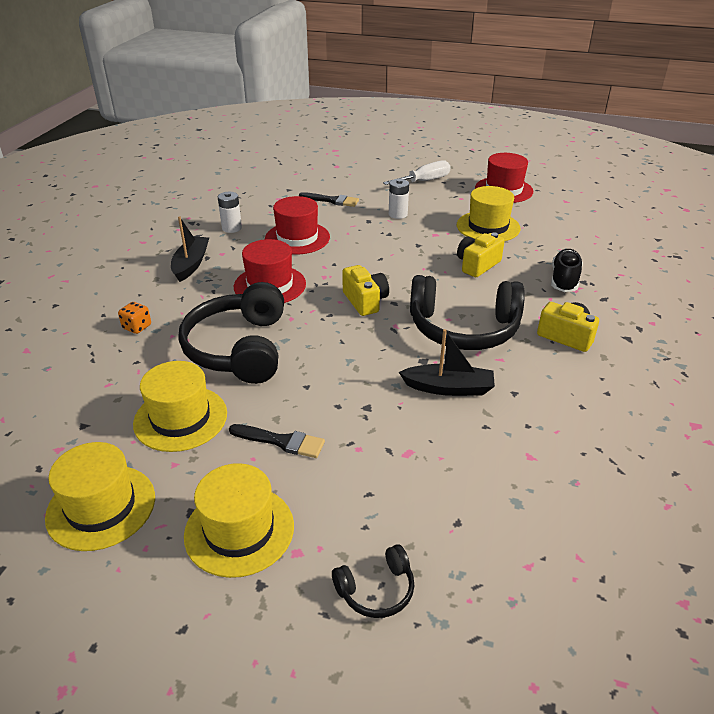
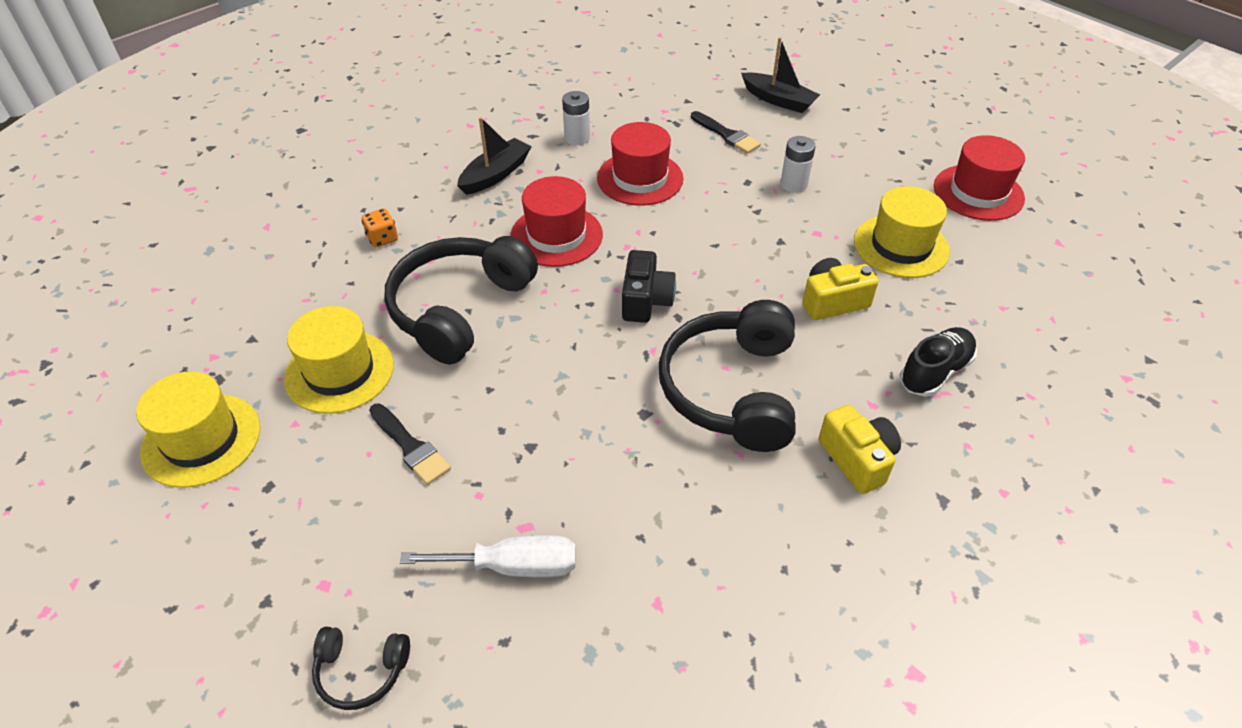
camera: 30 degrees right, 10 degrees up
yellow hat [184,463,294,578] -> none
yellow camera [342,265,389,316] -> black camera [622,250,676,323]
white screwdriver [383,160,451,185] -> white screwdriver moved to [400,535,576,577]
black boat [399,329,495,396] -> black boat moved to [741,37,820,113]
black headphones [410,275,525,350] -> black headphones turned 60 degrees clockwise [659,300,796,452]

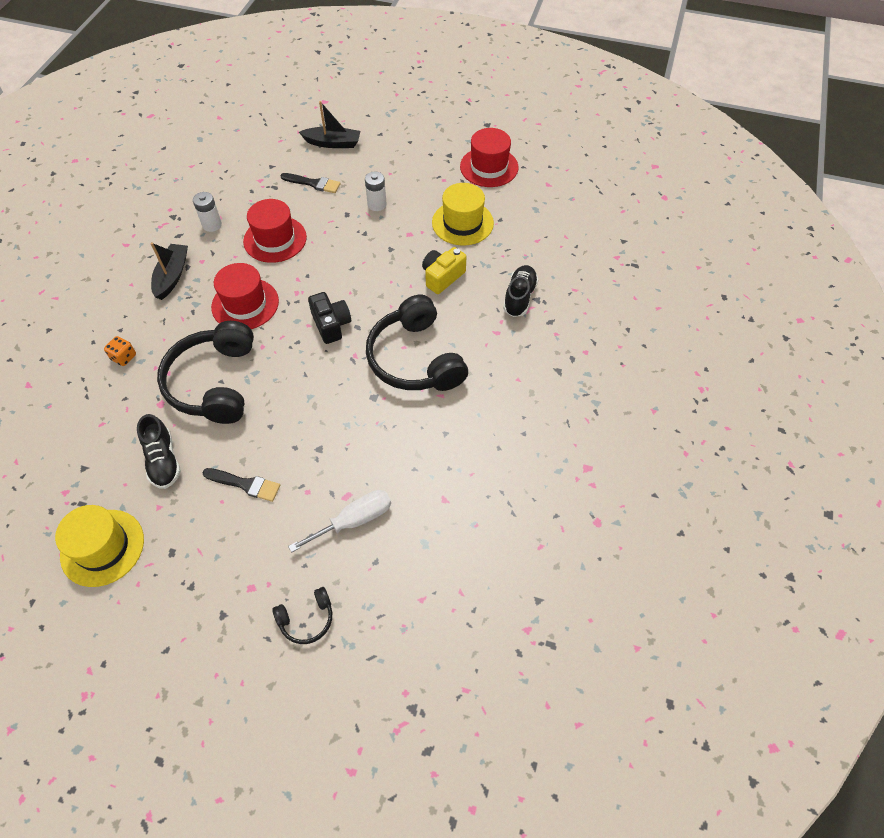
camera: 30 degrees left, 10 degrees up
yellow hat [284,306,394,414] -> black shoe [137,414,181,489]
yellow camera [819,405,901,494] -> none

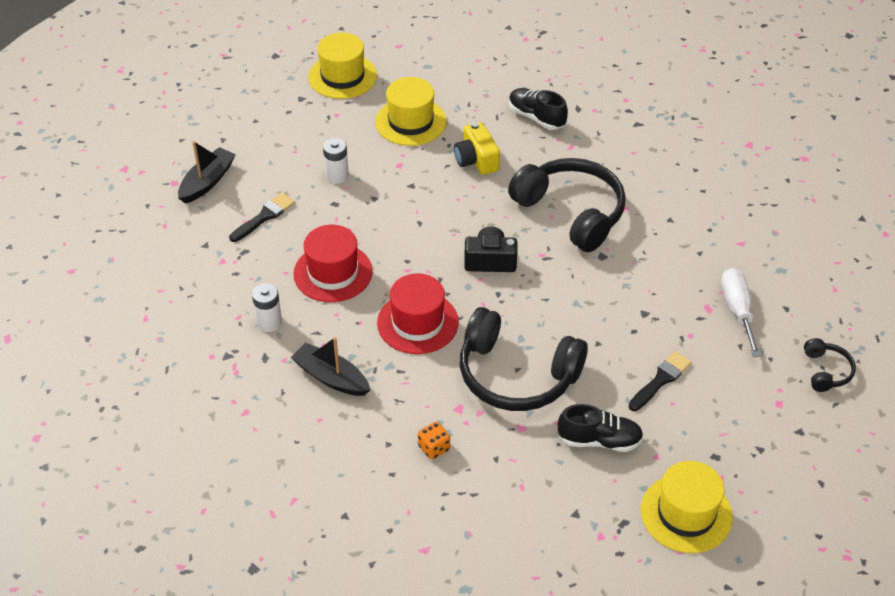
camera: 65 degrees left, 10 degrees down
black headphones [366,295,468,391] -> black headphones turned 135 degrees counterclockwise [508,158,626,252]
red hat [460,128,518,187] -> yellow hat [308,33,377,99]

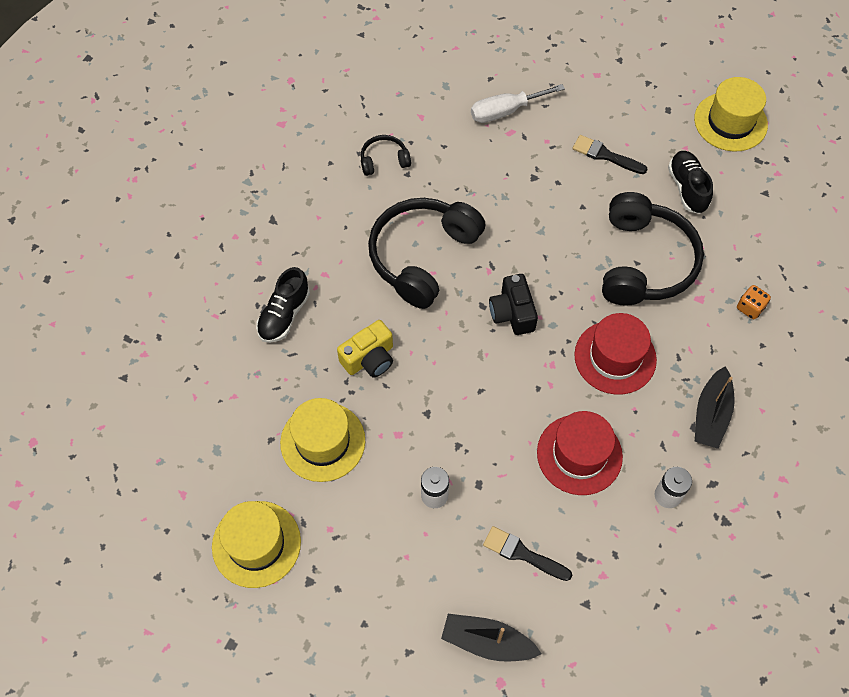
camera: 105 degrees left, 15 degrees up
black headphones [804,338,856,392] -> black headphones moved to [361,135,411,176]

